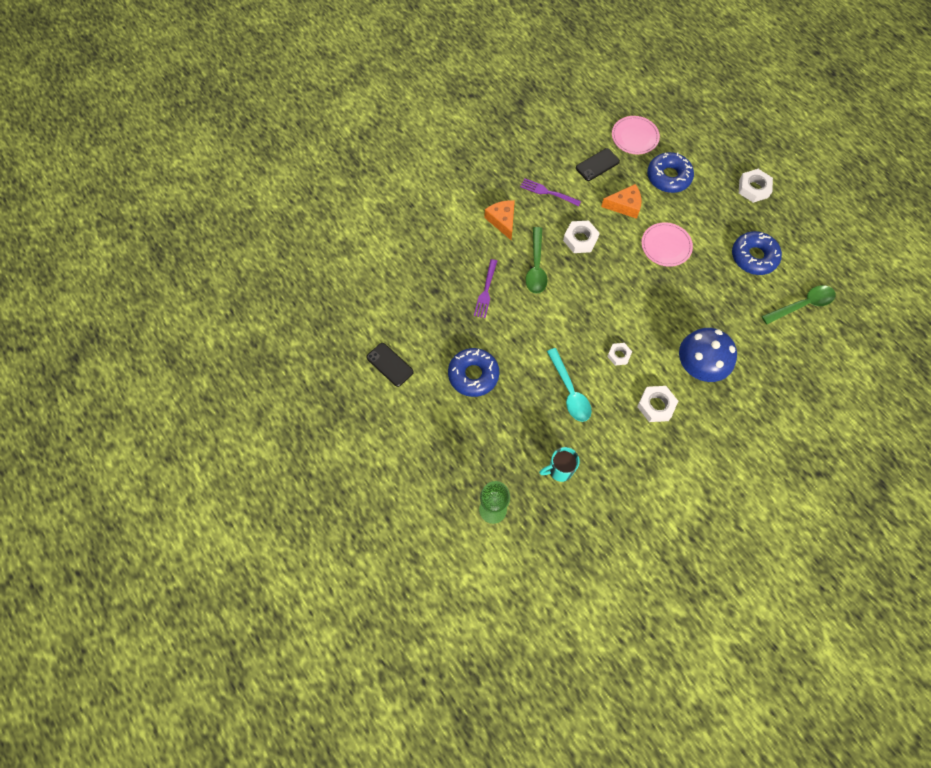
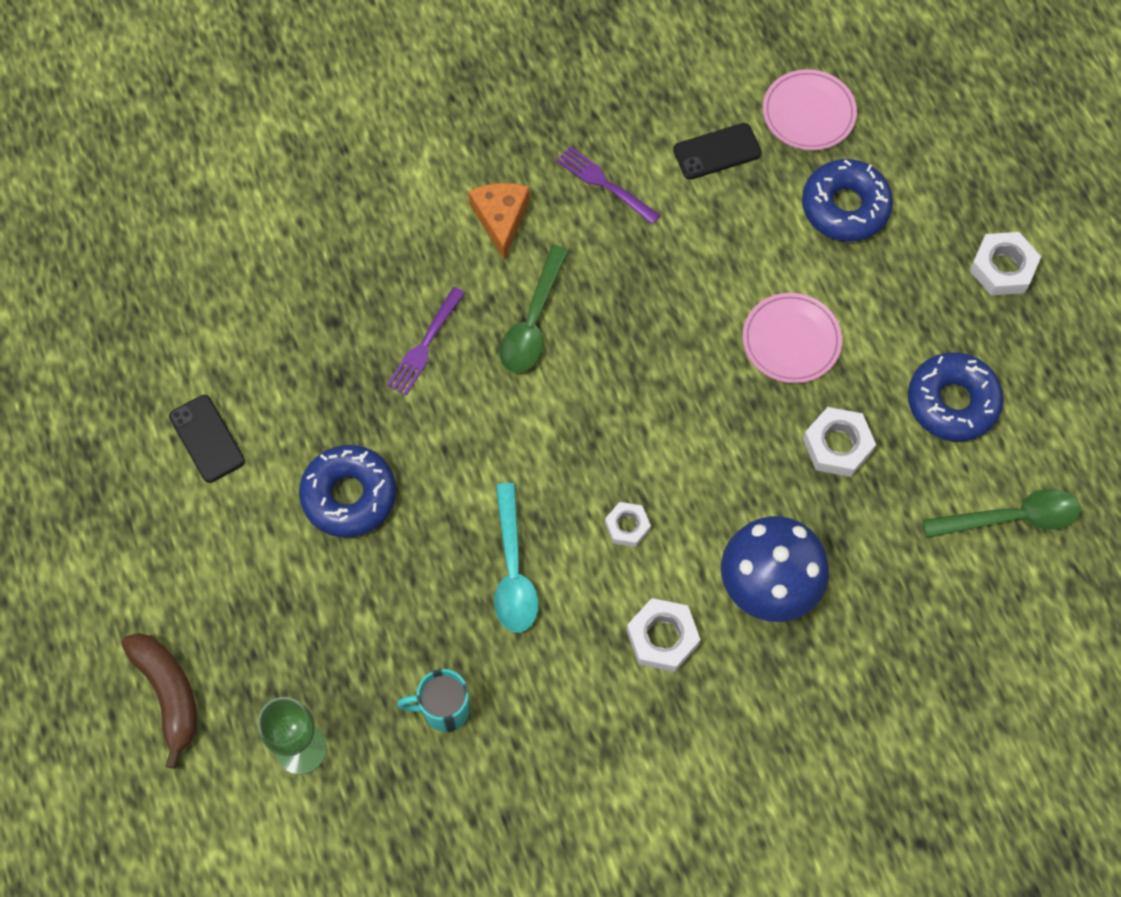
camera: 15 degrees right, 0 degrees up
white nut [563,221,600,253] -> white nut moved to [803,407,876,477]
orange cheese [601,184,641,219] -> none
none -> brown banana [121,633,197,769]

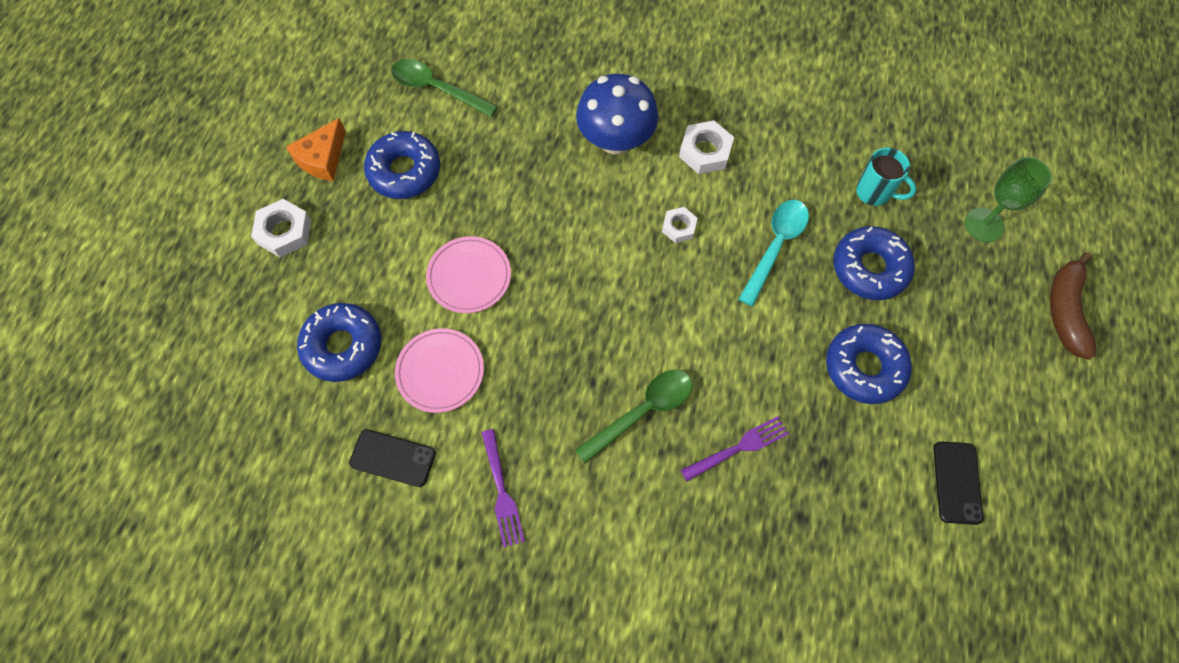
camera: 145 degrees left, 0 degrees up
orange cheese [468,183,530,260] -> orange cheese moved to [286,118,346,181]
pink plate [763,69,857,150] -> pink plate moved to [395,328,484,413]
white nut [803,407,876,477] -> none
none -> blue donut [833,226,915,300]

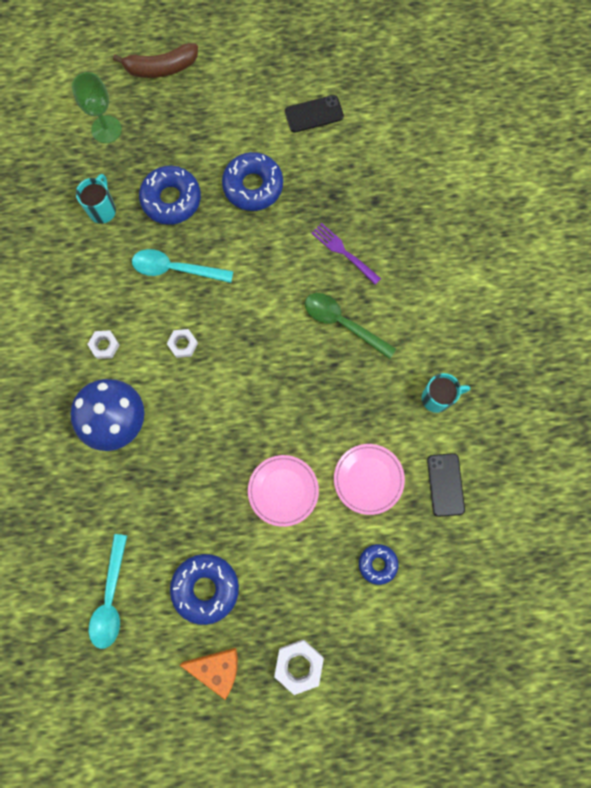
camera: 110 degrees left, 10 degrees up
blue donut [297,303,381,382] -> blue donut [359,544,398,585], size x0.58
green spoon [391,59,498,117] -> turquoise spoon [89,534,127,649]
purple fork [482,429,525,547] -> turquoise mug [422,373,470,413]
white nut [679,120,734,174] -> white nut [87,330,120,359], size x0.64

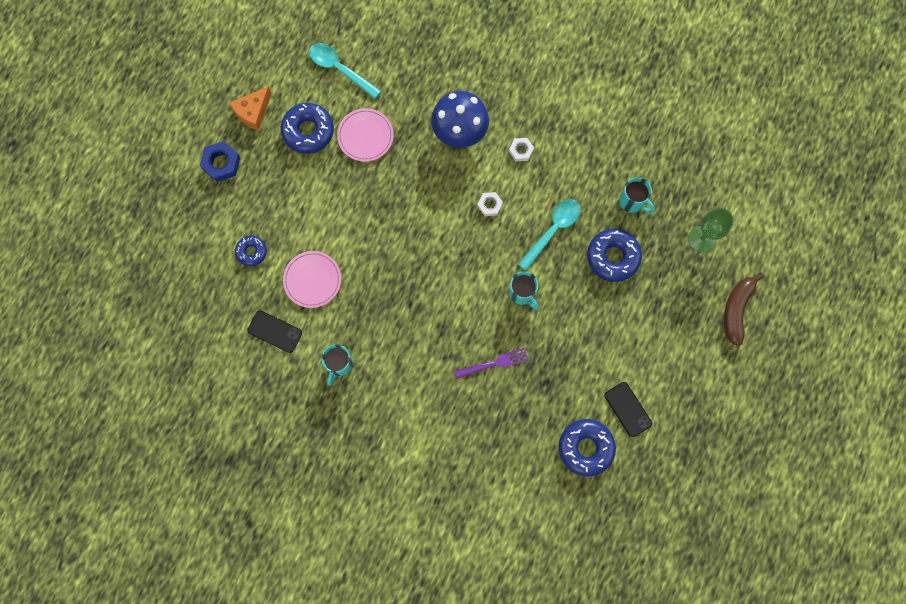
camera: 120 degrees right, 0 degrees up
blue donut [222,152,283,211] -> blue donut moved to [559,419,616,477]
pink plate [248,455,319,527] -> pink plate moved to [337,108,394,162]
white nut [274,639,324,695] -> blue nut [200,141,241,182]
black phone [285,95,344,133] -> black phone turned 45 degrees counterclockwise [604,382,652,437]
green spoon [305,293,396,359] -> none
none -> turquoise mug [509,271,538,310]

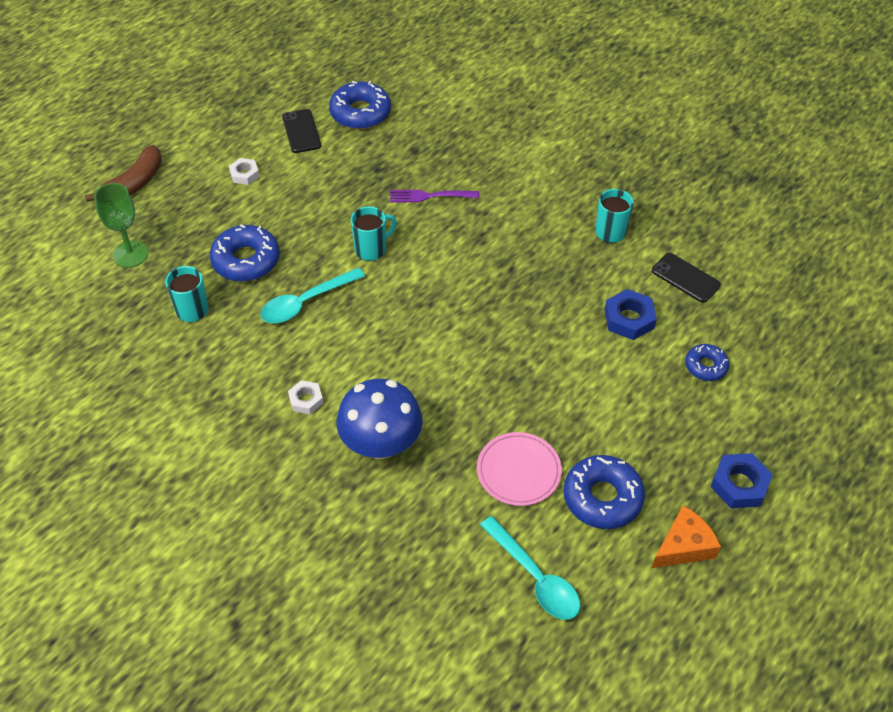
camera: 165 degrees left, 25 degrees down
pink plate [283,251,341,308] -> blue nut [605,289,657,340]
white nut [477,192,503,216] -> white nut moved to [229,158,260,185]
turquoise mug [509,271,538,310] -> turquoise mug turned 75 degrees clockwise [351,206,397,261]

